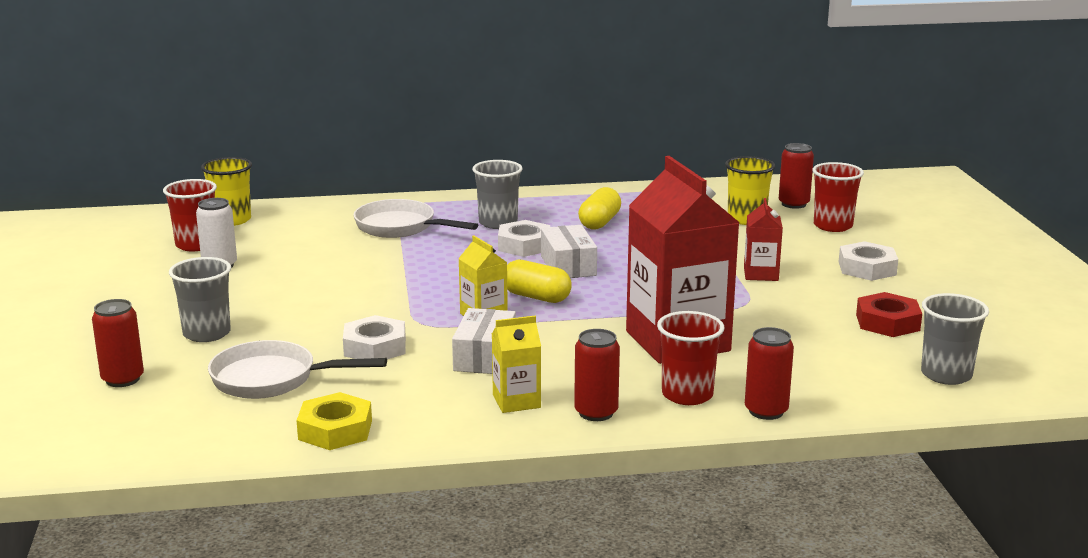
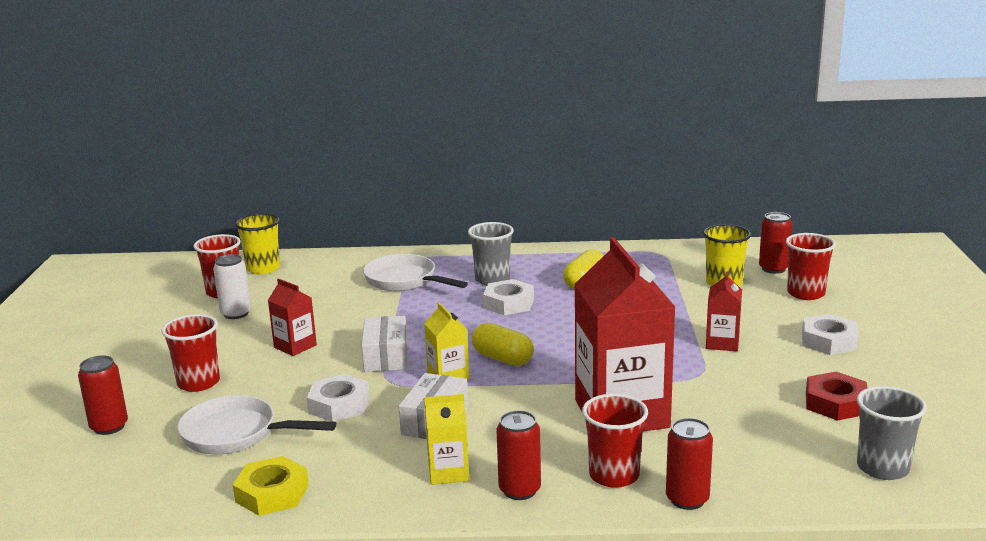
camera: 10 degrees right, 0 degrees up
grey cup [169,257,231,342] -> red cup [161,314,220,392]
white box [541,225,597,278] -> white box moved to [361,316,407,372]
none -> red carton [268,279,317,356]

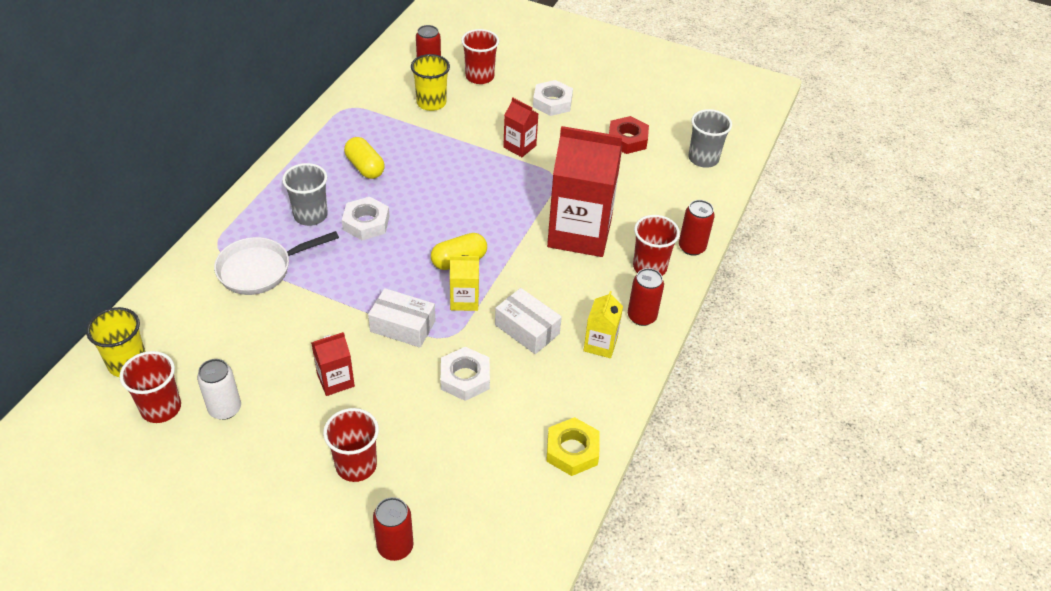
camera: 70 degrees left, 25 degrees up
white pan [177,395,336,454] -> none

